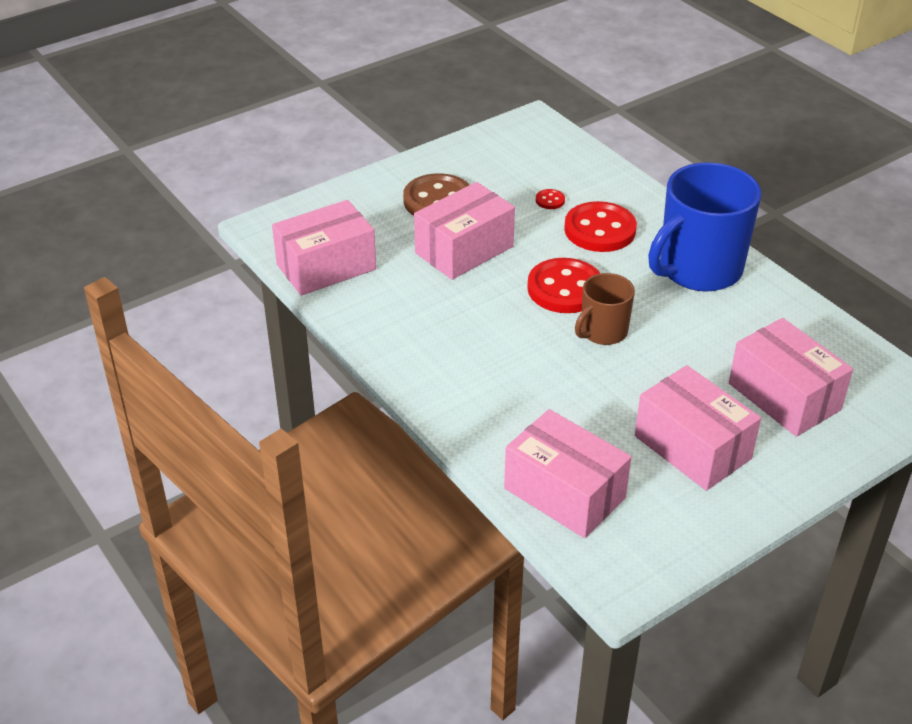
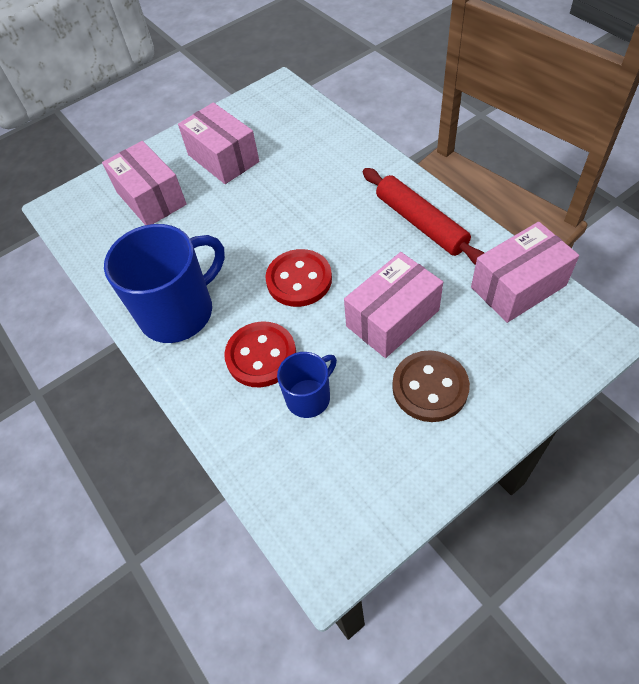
camera: 175 degrees left, 15 degrees up
pink box [504,409,631,538] -> none
red button [536,189,565,209] -> blue mug [277,352,337,418]
brown mug [575,273,635,345] -> none
none -> red rolling pin [363,168,484,265]

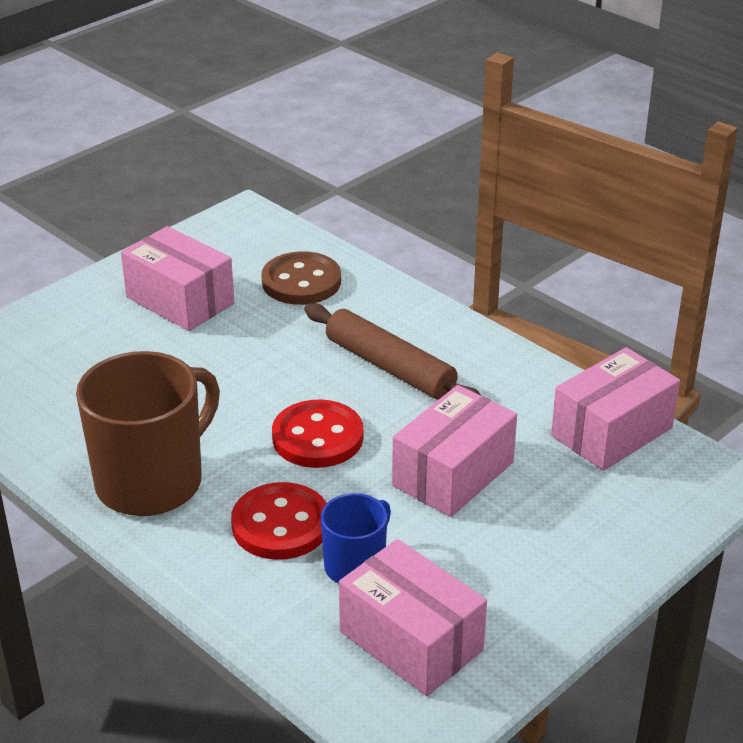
camera: 15 degrees left, 20 degrees down
pink box [102,141,187,225] -> pink box moved to [339,539,487,696]
blue mug [104,224,225,343] -> brown mug [76,351,220,516]
red rolling pin [363,168,484,265] -> none
brown button [392,350,470,422] -> brown button moved to [261,251,341,305]
none -> brown rolling pin [304,303,481,400]

